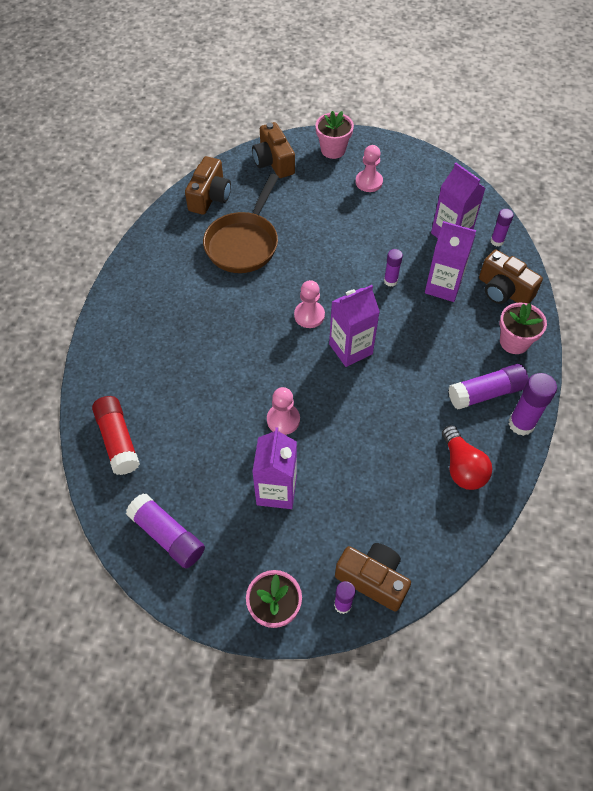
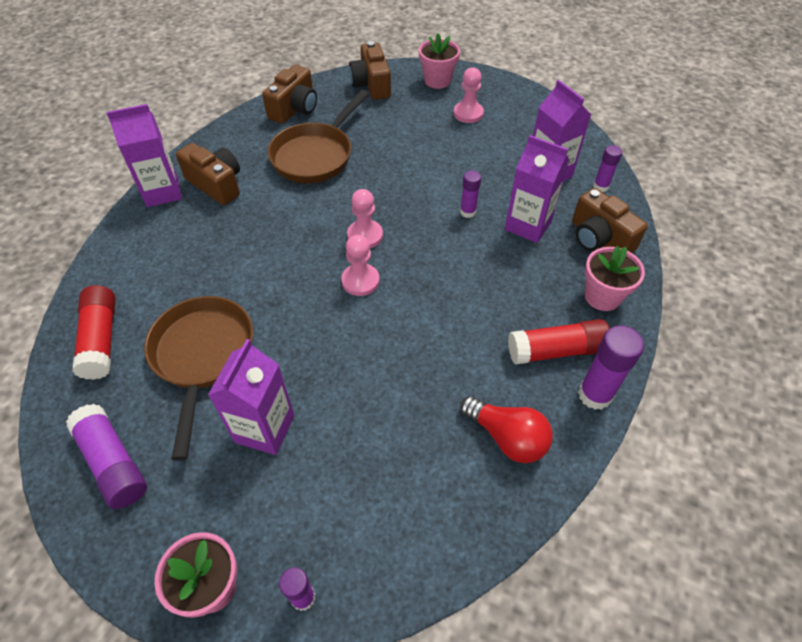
camera: 10 degrees right, 5 degrees down
pink pawn [267,387,300,435] -> pink pawn moved to [341,235,380,296]
purple carton [329,285,380,367] -> purple carton moved to [106,104,182,207]
brown camera [335,543,411,611] -> brown camera moved to [176,143,240,205]
red light bulb [442,425,492,490] -> red light bulb turned 45 degrees counterclockwise [460,396,553,463]
purple glue stick [448,364,529,410] -> red glue stick [508,319,610,365]
none -> brown pan [144,296,253,461]

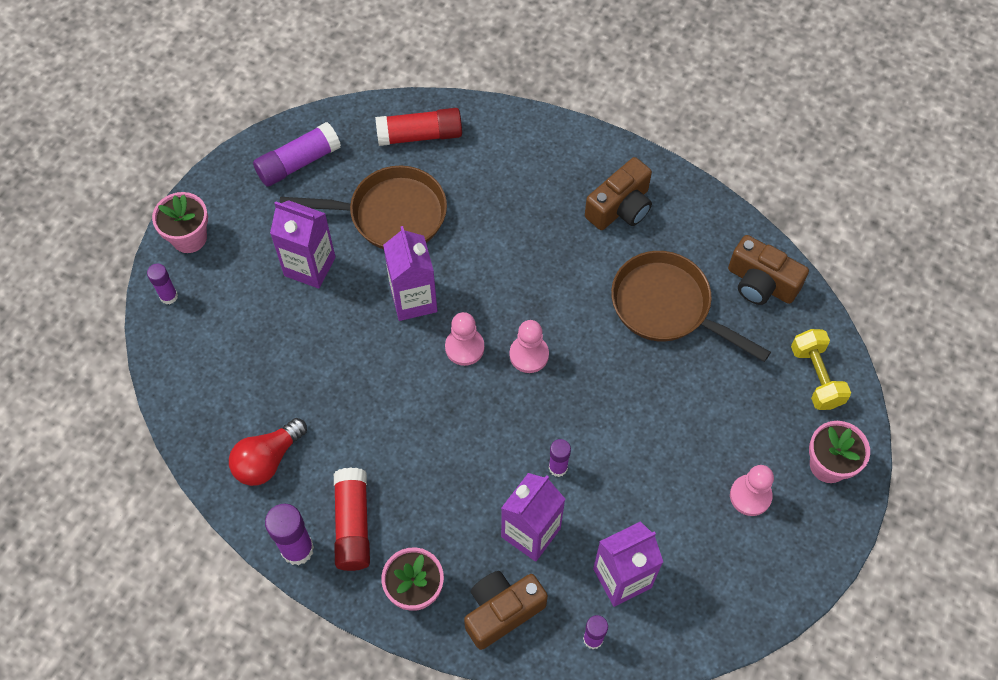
camera: 95 degrees right, 10 degrees up
purple carton [106,104,182,207] -> purple carton moved to [383,226,437,321]
brown camera [349,41,391,100] -> yellow dumbbell [791,329,851,410]

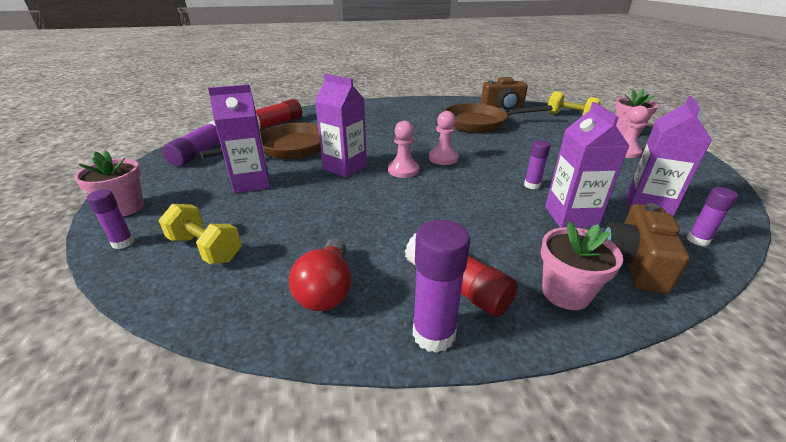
camera: 40 degrees left, 30 degrees down
brown camera [585,157,652,230] -> none
none -> yellow dumbbell [158,204,242,264]

